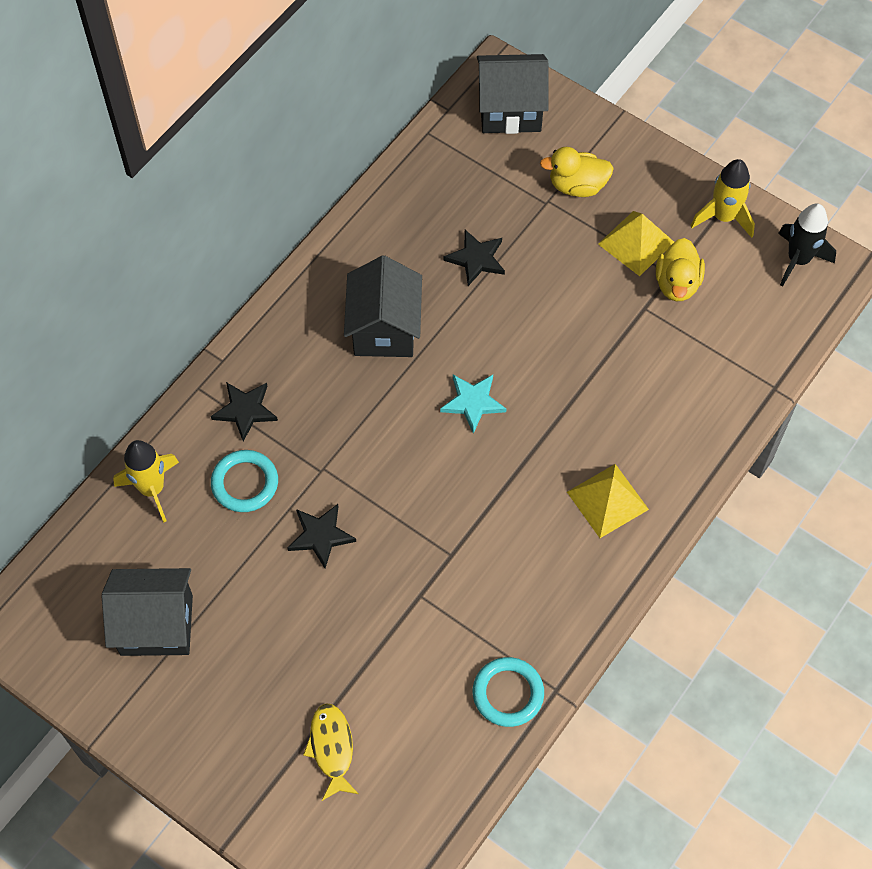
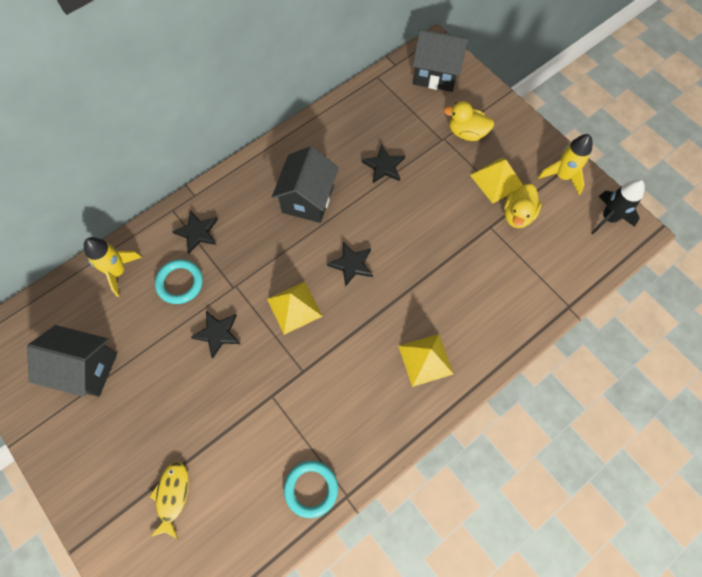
camera: 15 degrees right, 5 degrees up
turquoise star [440,375,507,434] -> black star [327,242,373,287]
none -> yellow pyramid [267,281,323,335]

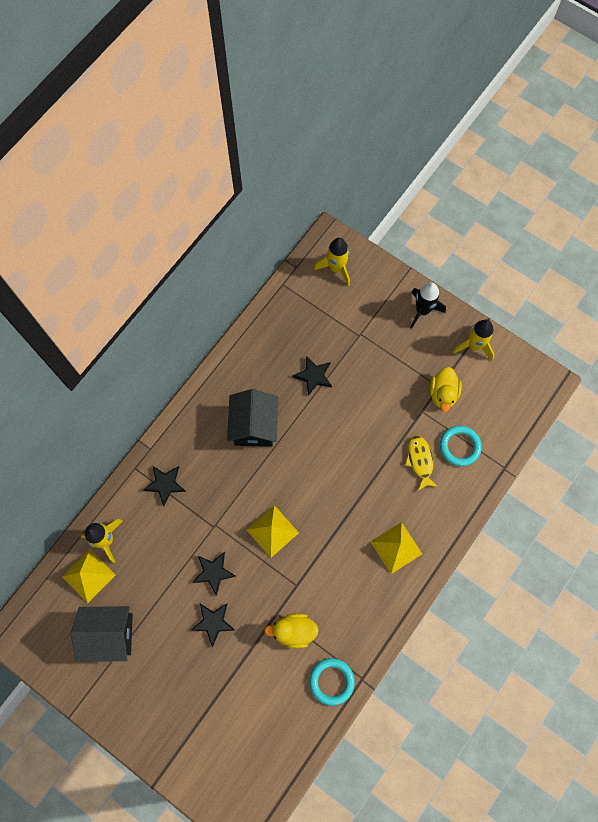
camera: 15 degrees left, 5 degrees up
yellow fish [149,461,189,539] -> yellow fish moved to [405,435,438,491]
turquoise ring [155,259,203,304] -> turquoise ring moved to [440,426,482,466]
black star [327,242,373,287] -> black star moved to [191,603,235,647]
black house [412,29,468,92] -> yellow rocket [314,238,350,286]
yellow duck [444,101,494,141] -> yellow duck moved to [264,613,319,649]
yellow pyramid [470,158,523,204] -> yellow pyramid moved to [62,549,116,603]
black rocket [591,179,645,234] -> black rocket moved to [410,282,446,329]

